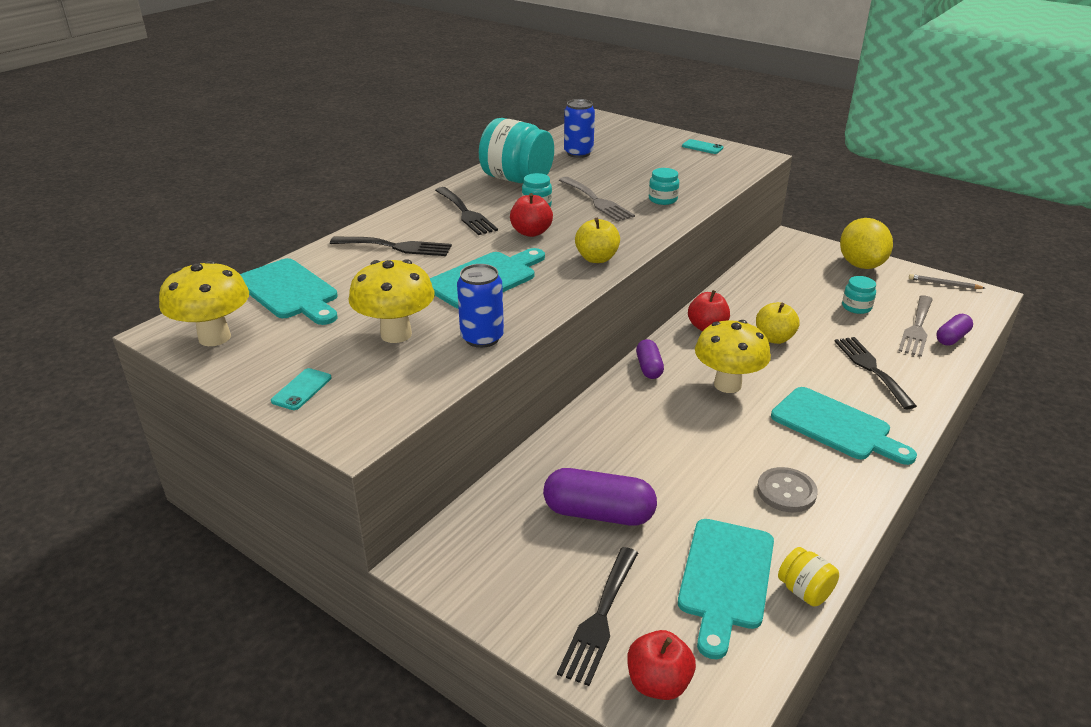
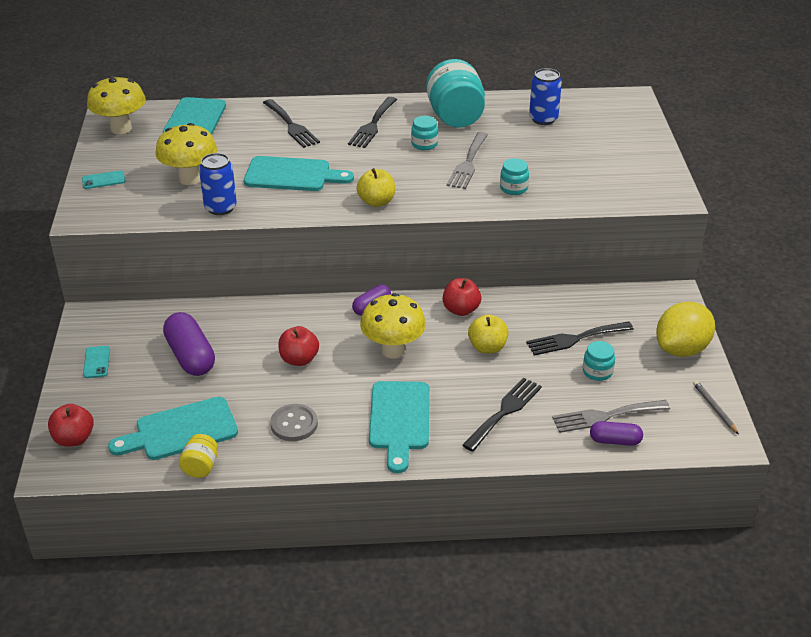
camera: 50 degrees right, 5 degrees up
red apple [510,193,553,237] -> red apple moved to [278,326,319,366]
black fork [557,547,638,686] -> black fork moved to [526,322,634,356]
turquoise phone [682,139,723,154] -> turquoise phone moved to [83,346,110,378]

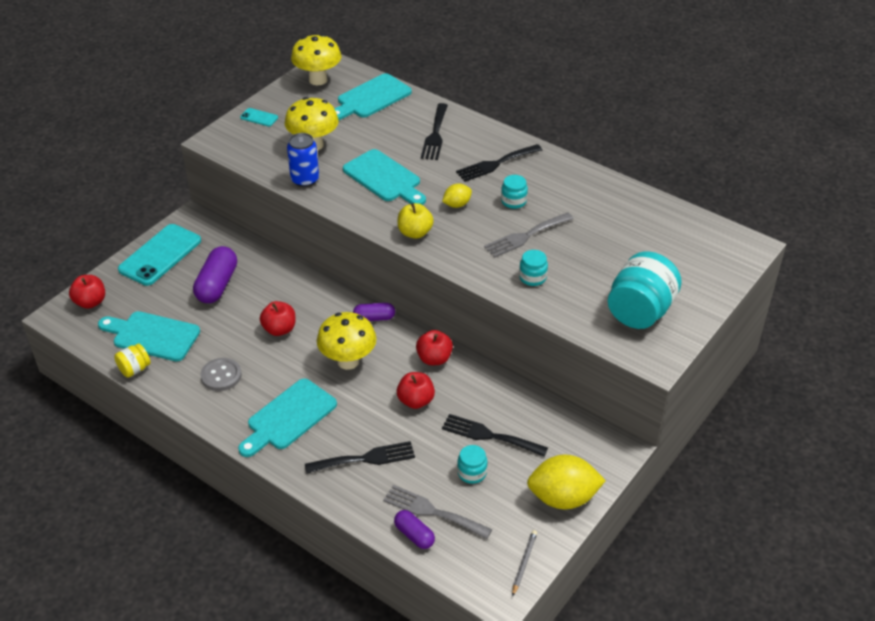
camera: 40 degrees right, 5 degrees up
turquoise phone [83,346,110,378] -> turquoise phone [118,224,201,286], size x2.26
turquoise jar [426,59,485,128] -> turquoise jar moved to [608,251,682,329]
yellow apple [468,314,509,354] -> red apple [397,372,435,409]
blue can [529,68,562,125] -> none
none -> yellow lemon [442,184,472,208]

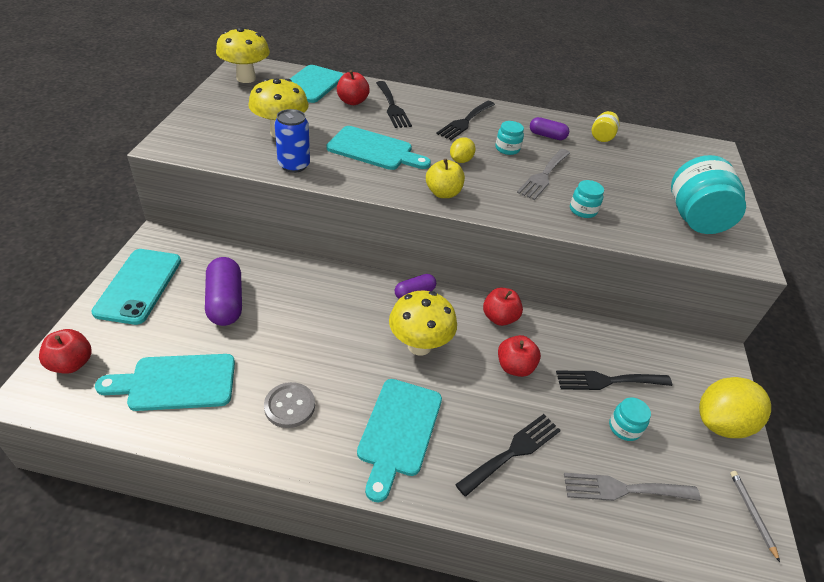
camera: 30 degrees left, 0 degrees up
yellow jar [114,343,151,378] -> yellow jar moved to [592,111,620,142]
turquoise phone [240,108,278,126] -> none
red apple [260,301,295,336] -> red apple moved to [337,70,370,105]
purple capsule [394,510,435,549] -> purple capsule moved to [530,117,569,140]

